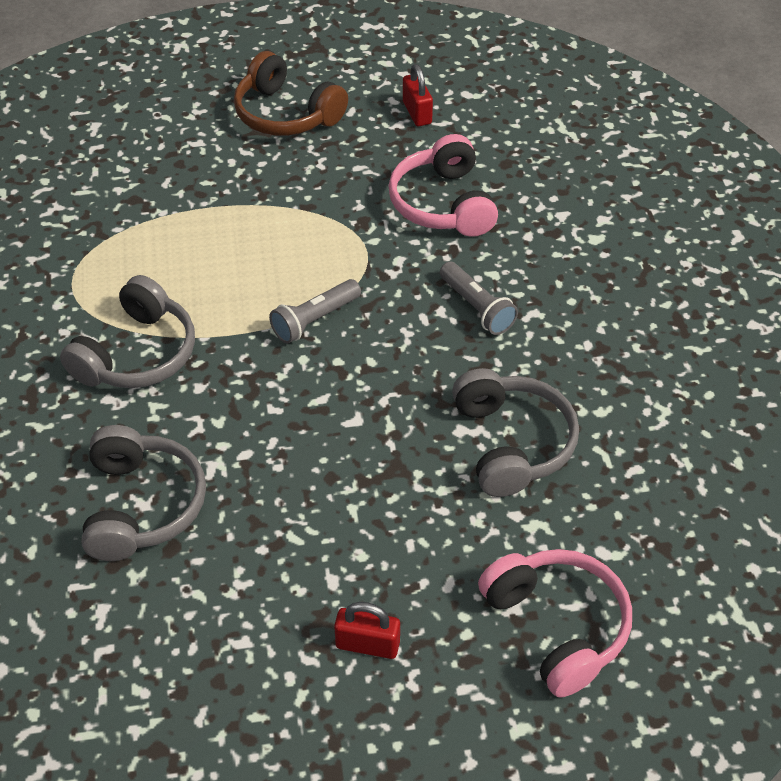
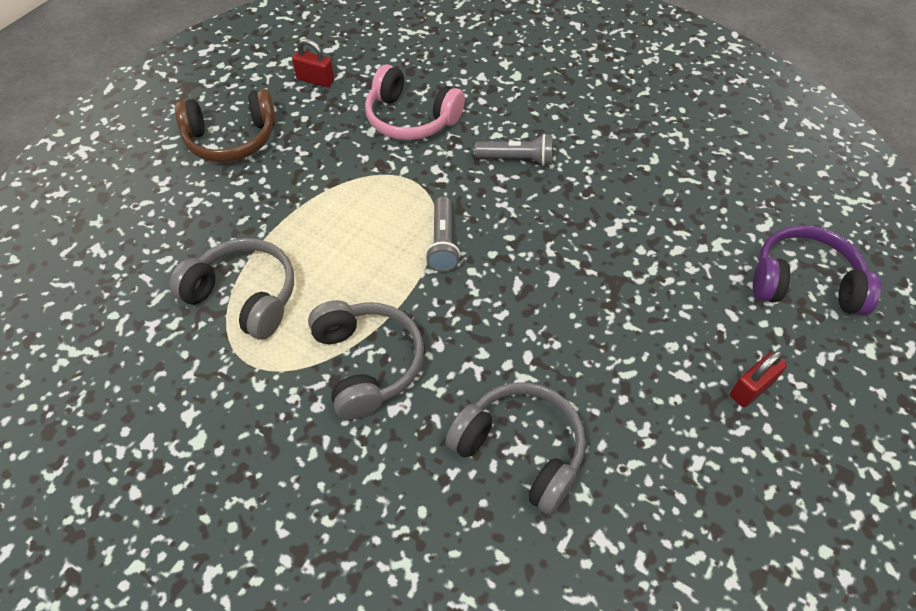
camera: 50 degrees left, 5 degrees up
grey headphones [452,368,579,497] -> grey headphones moved to [169,238,294,340]
pink headphones [478,549,632,698] -> purple headphones [753,225,881,315]

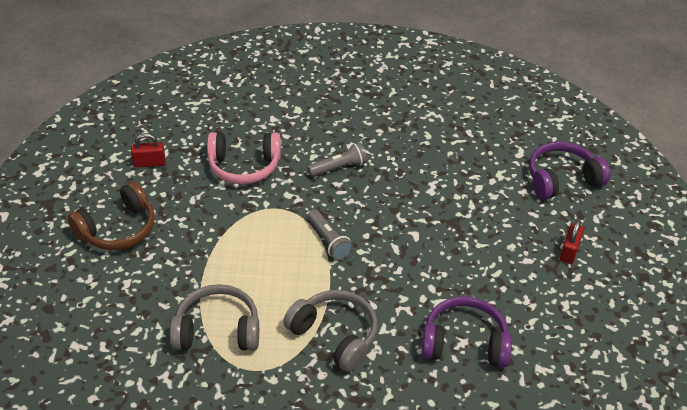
camera: 30 degrees left, 10 degrees down
grey headphones [445,382,585,515] -> purple headphones [422,297,512,367]

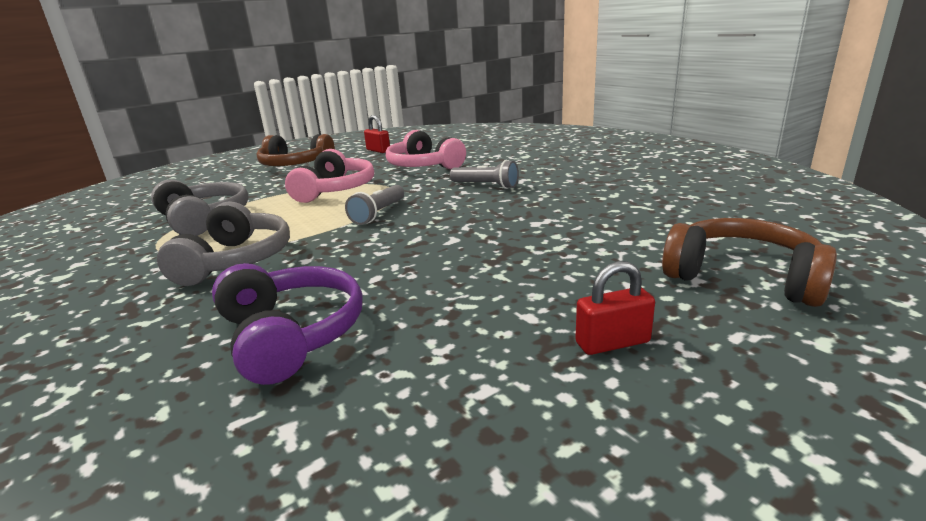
camera: 55 degrees right, 20 degrees down
purple headphones [529,142,610,199] -> brown headphones [662,218,837,307]
none -> pink headphones [285,149,374,203]

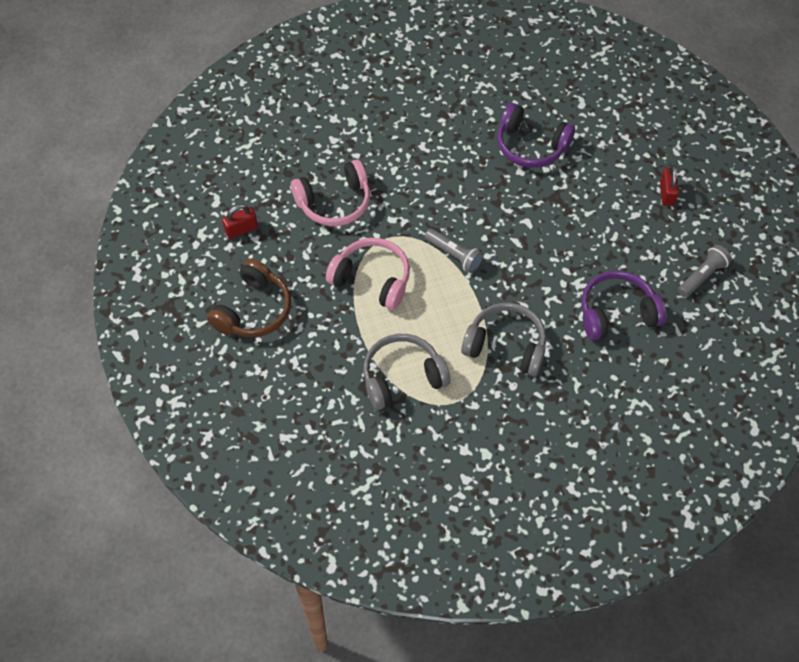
camera: 75 degrees left, 35 degrees up
grey flashlight [450,160,519,189] -> grey flashlight moved to [678,245,732,298]
brown headphones [662,218,837,307] -> none
none -> purple headphones [497,103,575,168]

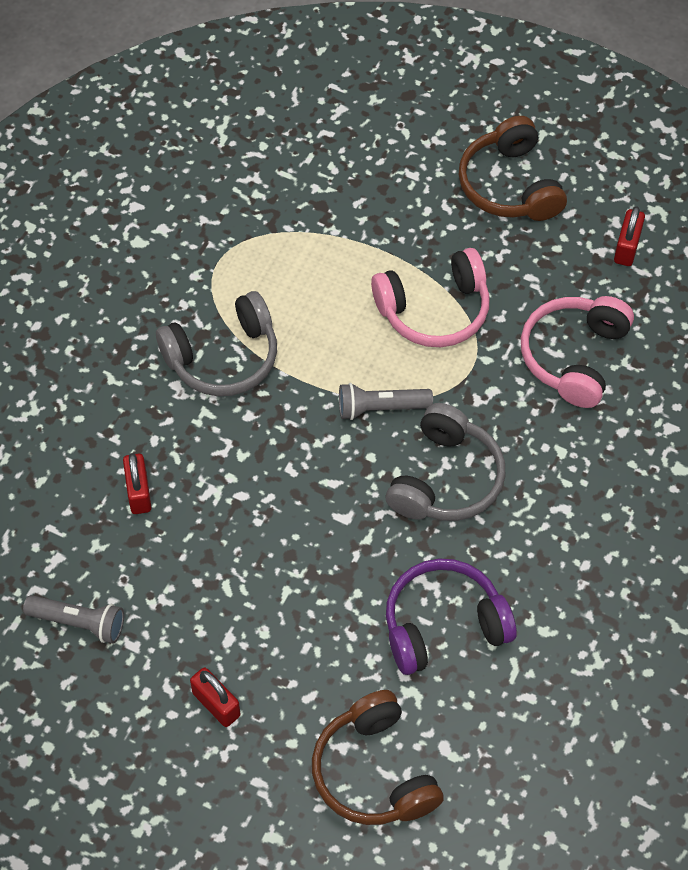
camera: 135 degrees right, 0 degrees up
grey headphones [363,334,450,410] -> grey headphones moved to [386,403,505,521]
purple headphones [581,271,667,341] -> red padlock [123,453,152,514]
grey flashlight [678,245,732,298] -> grey flashlight turned 75 degrees counterclockwise [23,595,124,644]
none -> brown headphones [312,690,444,825]

